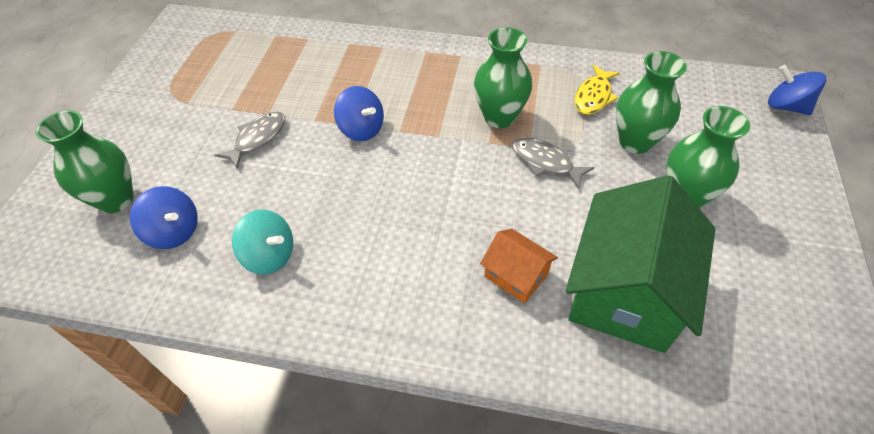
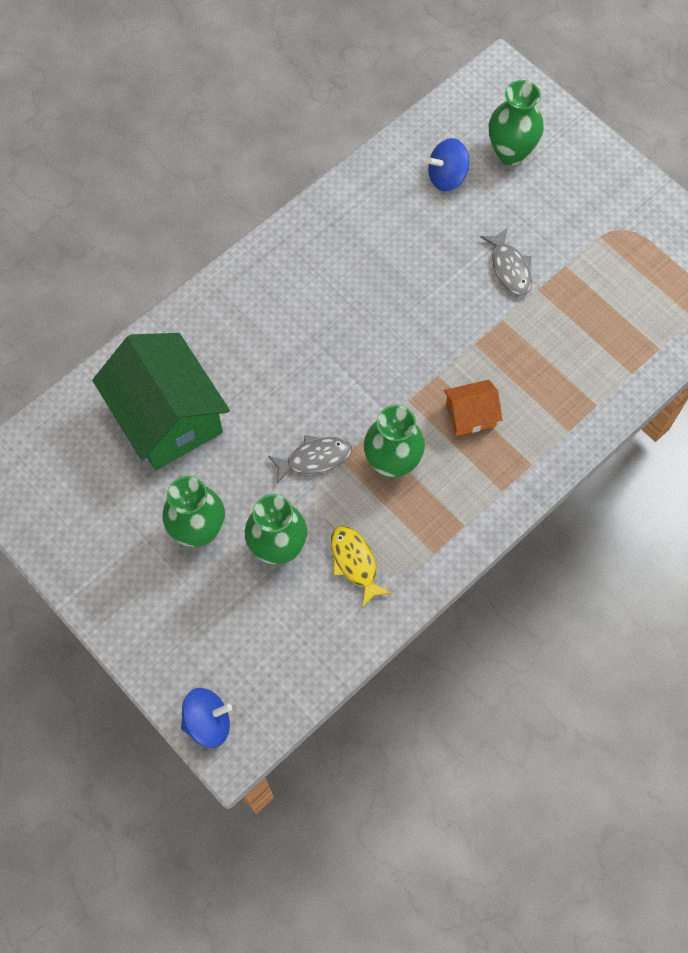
camera: 125 degrees right, 15 degrees up
turquoise spinning top [232,210,293,275] -> none
blue spinning top [334,86,384,141] -> none
orange house [480,229,558,303] -> orange house moved to [444,380,502,436]

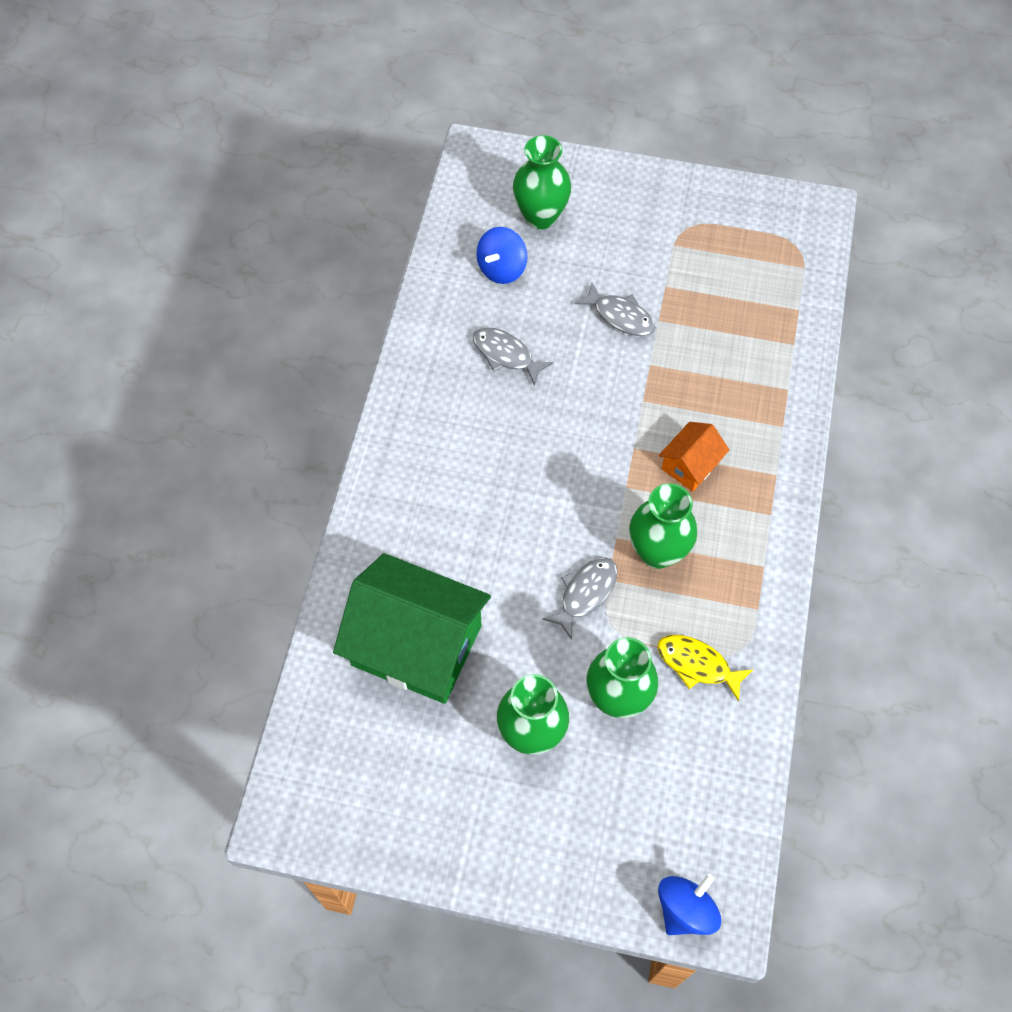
camera: 35 degrees left, 5 degrees down
none -> grey fish [473,327,553,386]

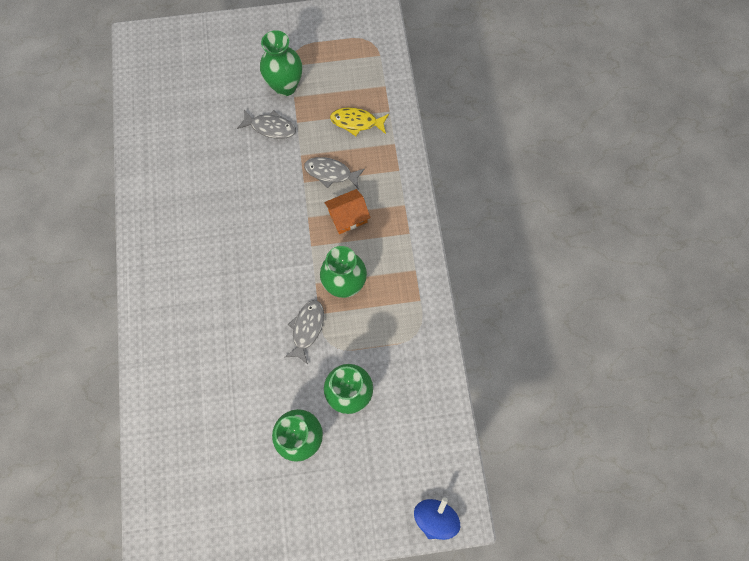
camera: 20 degrees left, 10 degrees up
green house [333,553,491,704] -> none
grey fish [473,327,553,386] -> grey fish moved to [304,157,365,188]
blue spinning top [476,227,528,284] -> none
green vase [513,135,571,229] -> green vase moved to [260,30,302,96]
yellow fish [657,635,754,702] -> yellow fish moved to [330,107,389,136]
orange house [659,422,729,492] -> orange house turned 45 degrees clockwise [324,189,371,234]

